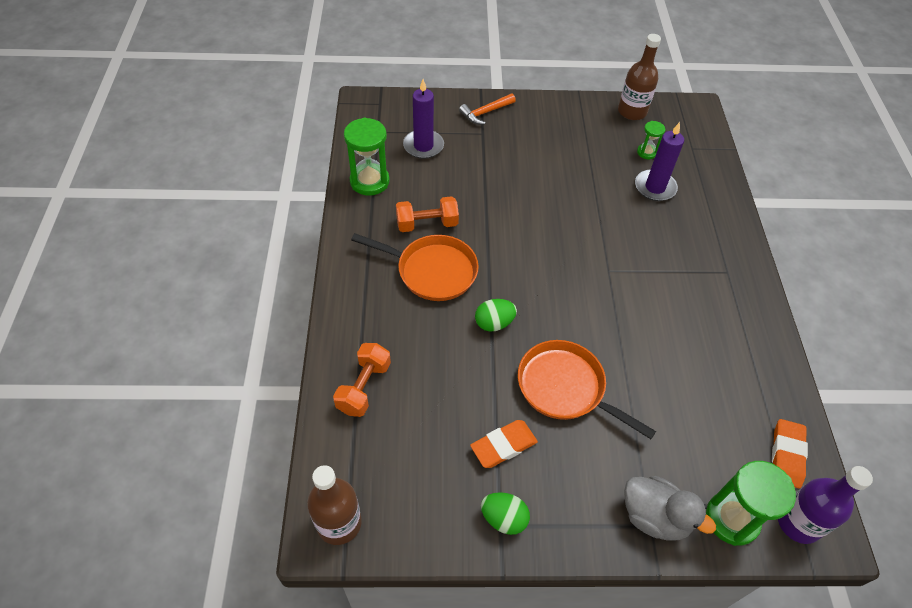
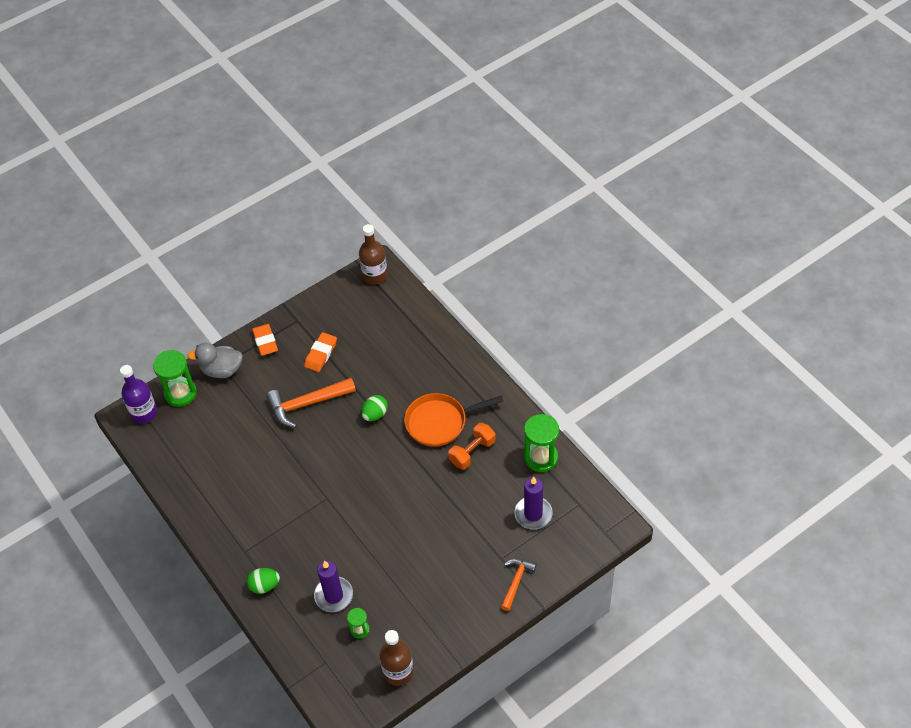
camera: 150 degrees right, 0 degrees up
orange dumbbell [333,343,391,417] -> none
green egg [481,492,530,535] -> green egg moved to [247,568,280,594]
orange pan [518,340,656,439] -> orange hammer [267,378,356,428]
orange eraser [772,419,808,488] -> orange eraser moved to [252,324,278,356]

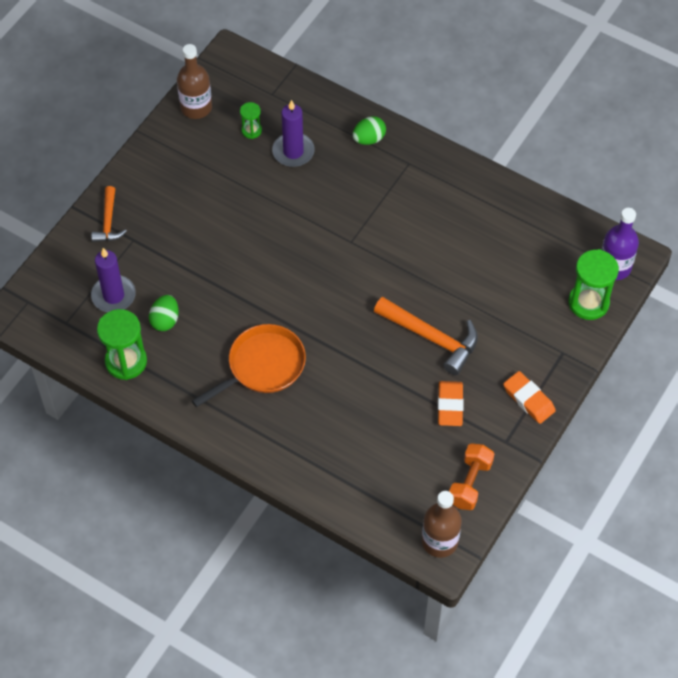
camera: 155 degrees right, 5 degrees up
grey duck [187,343,243,378] -> none
orange hammer [267,378,356,428] -> orange hammer turned 75 degrees clockwise [374,297,478,375]
green egg [361,395,388,421] -> green egg moved to [149,295,179,331]
orange dumbbell [448,423,496,470] -> orange dumbbell moved to [449,443,494,510]

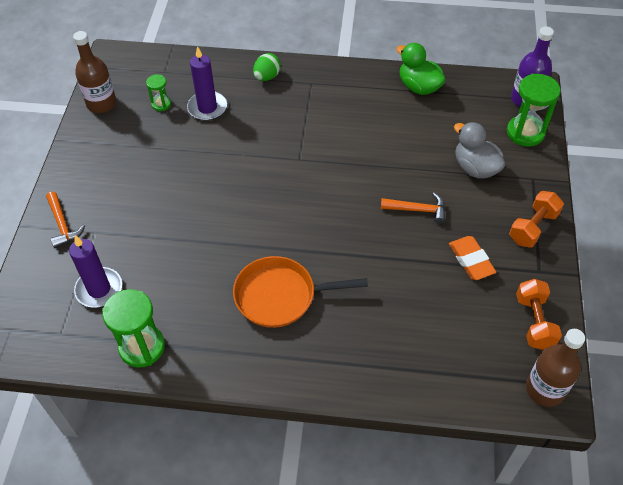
camera: 25 degrees left, 5 degrees down
green egg [149,295,179,331] -> none
orange pan [192,324,306,407] -> orange pan turned 120 degrees counterclockwise [233,256,368,328]
orange hammer [374,297,478,375] -> orange hammer [381,192,445,224], size x0.60
orange eraser [503,371,556,424] -> orange dumbbell [509,191,564,247]
none -> green duck [396,43,446,95]
none -> grey duck [454,122,505,179]

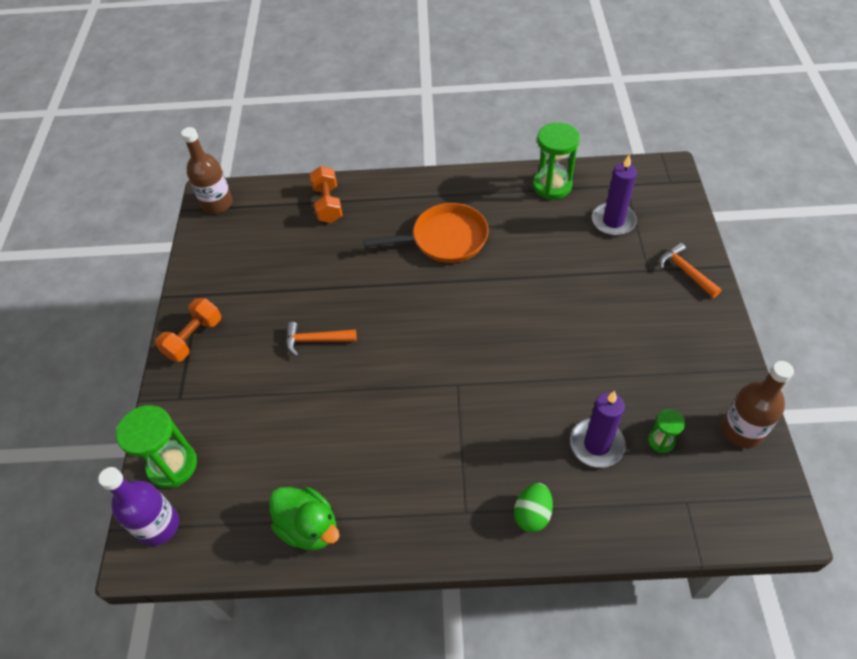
camera: 175 degrees right, 0 degrees up
orange eraser [449,236,496,280] -> none
grey duck [454,122,505,179] -> none
orange dumbbell [516,279,562,350] -> orange dumbbell moved to [310,166,343,223]

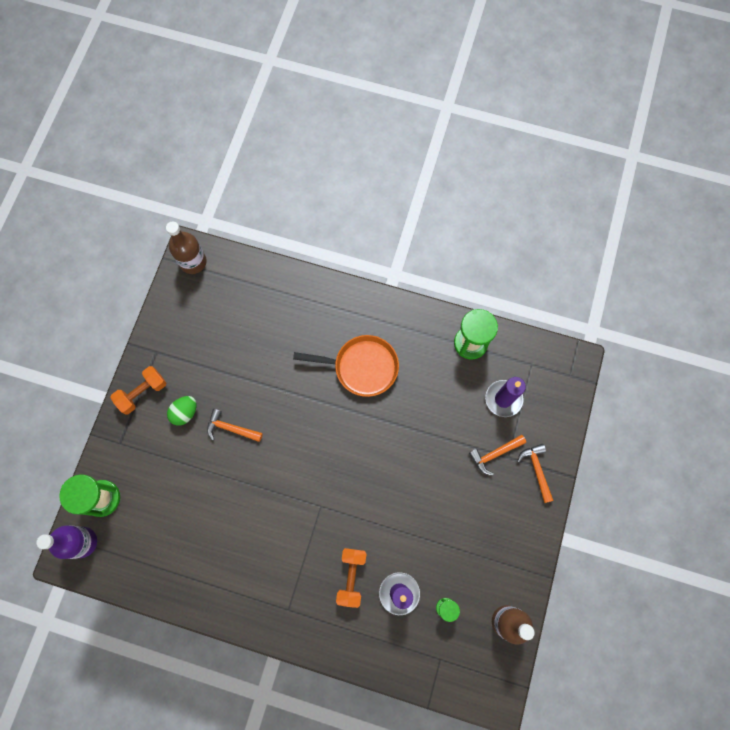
camera: 15 degrees right, 20 degrees up
green duck [269,487,340,550] -> none
orange dumbbell [310,166,343,223] -> orange dumbbell moved to [336,548,366,608]
green egg [514,483,553,532] -> green egg moved to [167,396,197,426]
none -> orange hammer [469,435,526,476]

